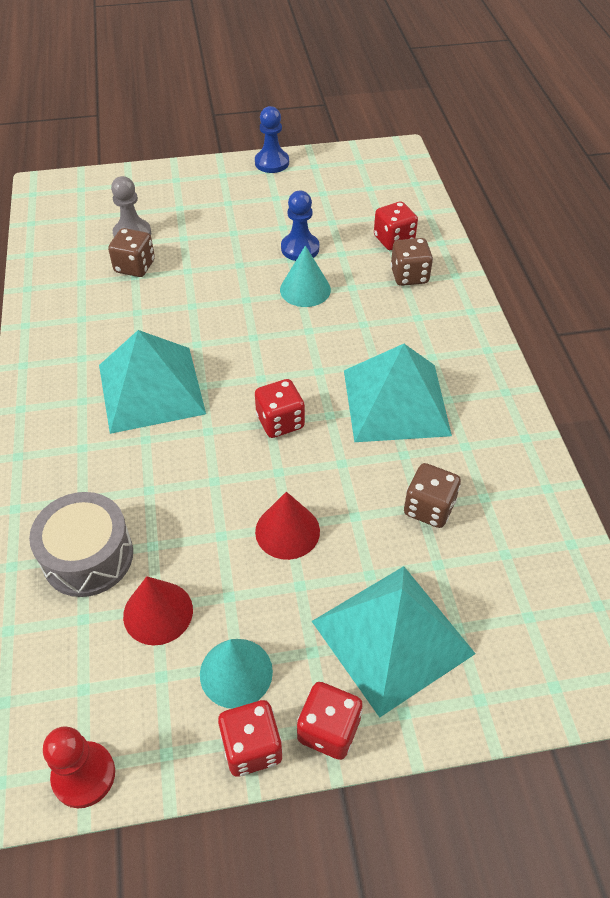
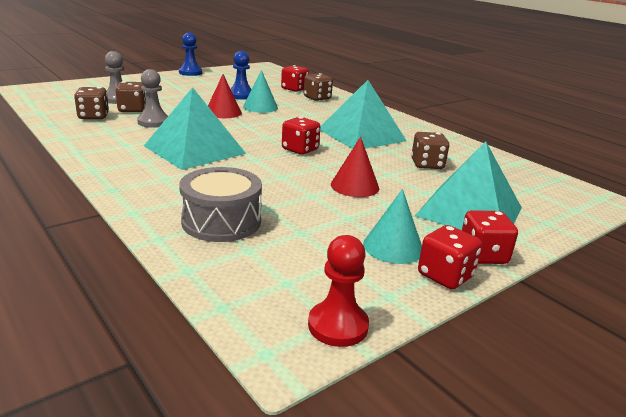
camera: 30 degrees left, 25 degrees down
red cone [123,576,193,645] -> red cone moved to [208,74,242,118]
none -> brown dice [74,87,109,119]
none -> grey pawn [137,69,168,128]

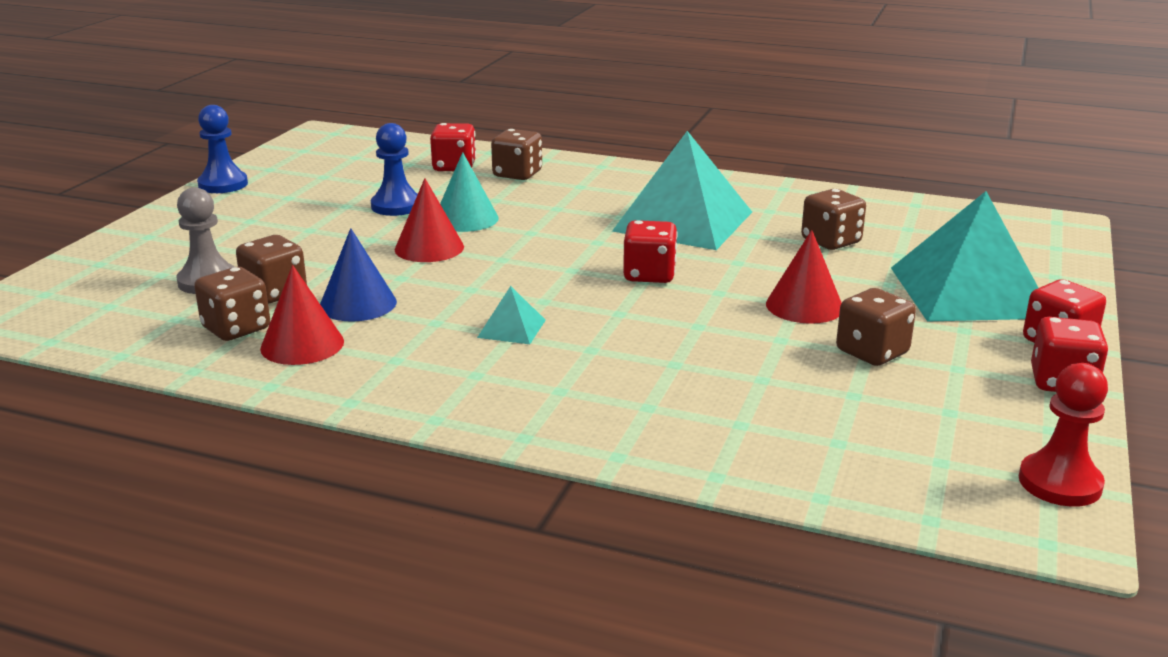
camera: 30 degrees left, 0 degrees up
grey pawn [137,69,168,128] -> blue cone [320,228,397,321]
turquoise pyramid [144,87,246,170] -> turquoise pyramid [477,286,546,344], size x0.41
grey drum [179,167,262,242] -> none
turquoise cone [363,189,422,264] -> none
none -> red cone [260,265,344,365]
none -> brown dice [836,288,916,366]

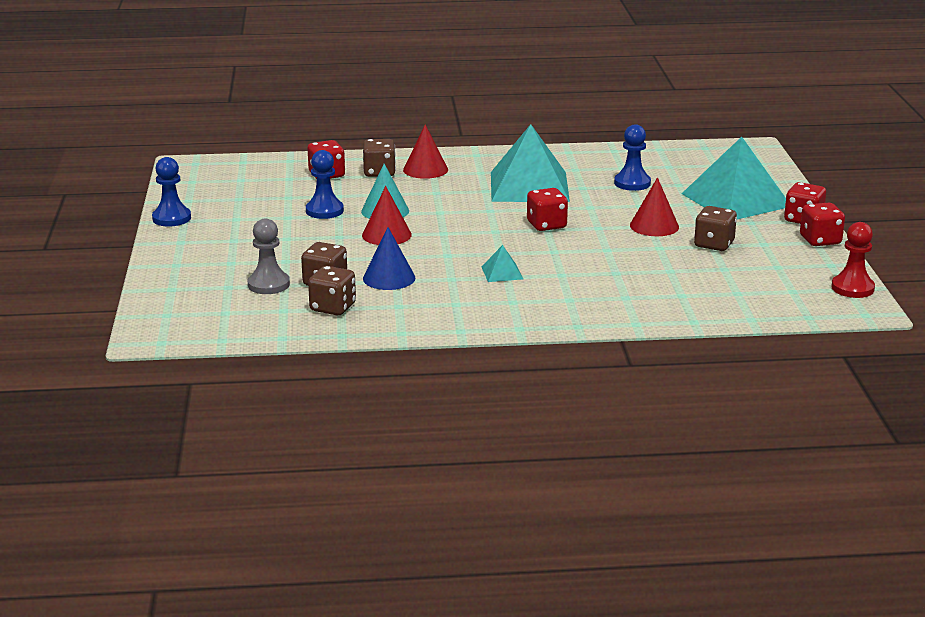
camera: 25 degrees left, 0 degrees up
red cone [260,265,344,365] -> red cone moved to [403,125,448,179]
brown dice [801,189,866,250] -> blue pawn [614,124,651,191]

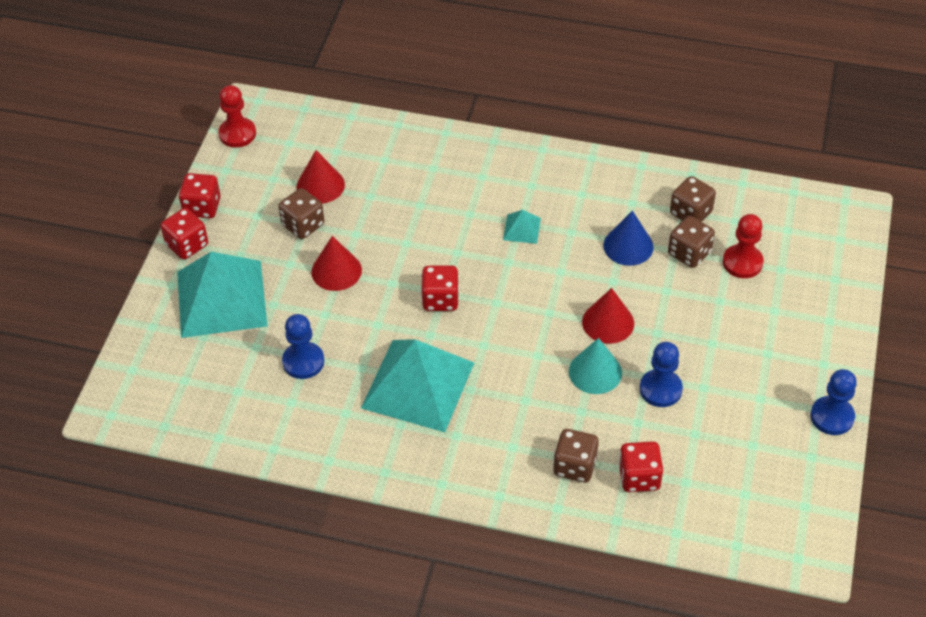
camera: 160 degrees left, 25 degrees up
grey pawn [248,219,290,294] -> red pawn [723,214,764,278]
red cone [403,125,448,179] -> red cone moved to [297,150,345,204]

